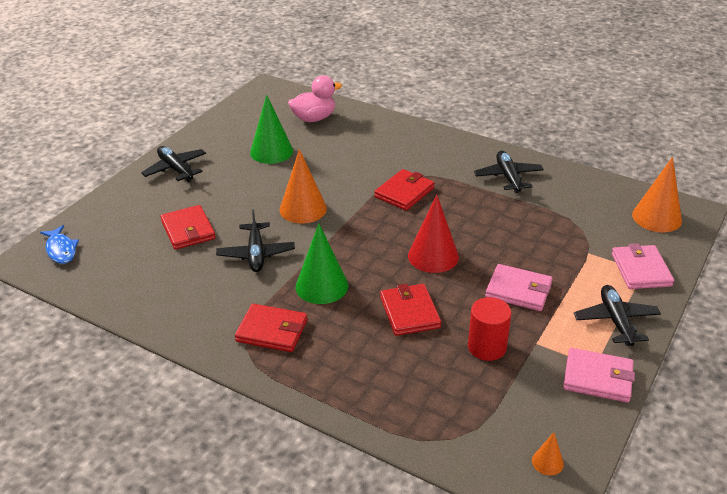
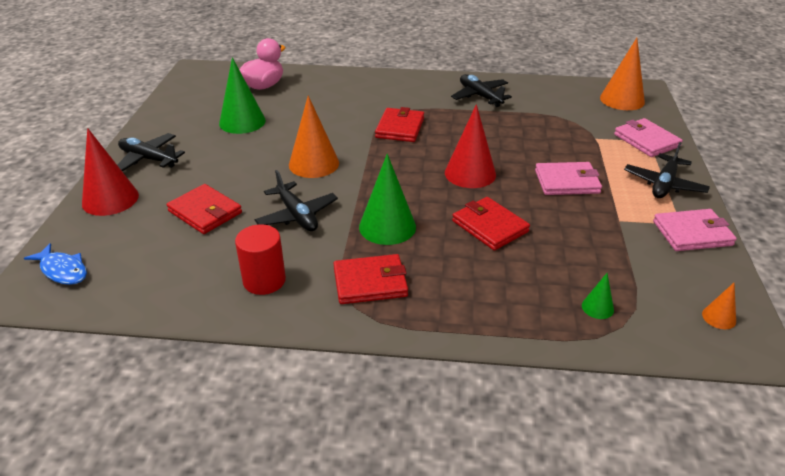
camera: 25 degrees left, 0 degrees up
red cylinder [468,297,512,361] -> red cylinder moved to [235,224,286,295]
black plane [574,285,661,346] -> black plane turned 120 degrees counterclockwise [624,142,710,198]
none -> red cone [82,128,139,216]
none -> green cone [582,273,614,319]

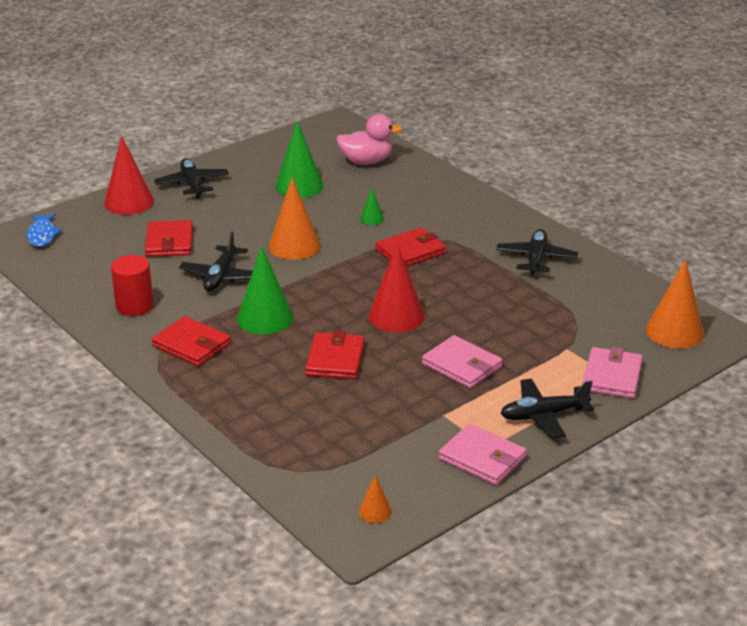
camera: 45 degrees right, 5 degrees down
green cone [582,273,614,319] -> green cone moved to [360,188,384,225]

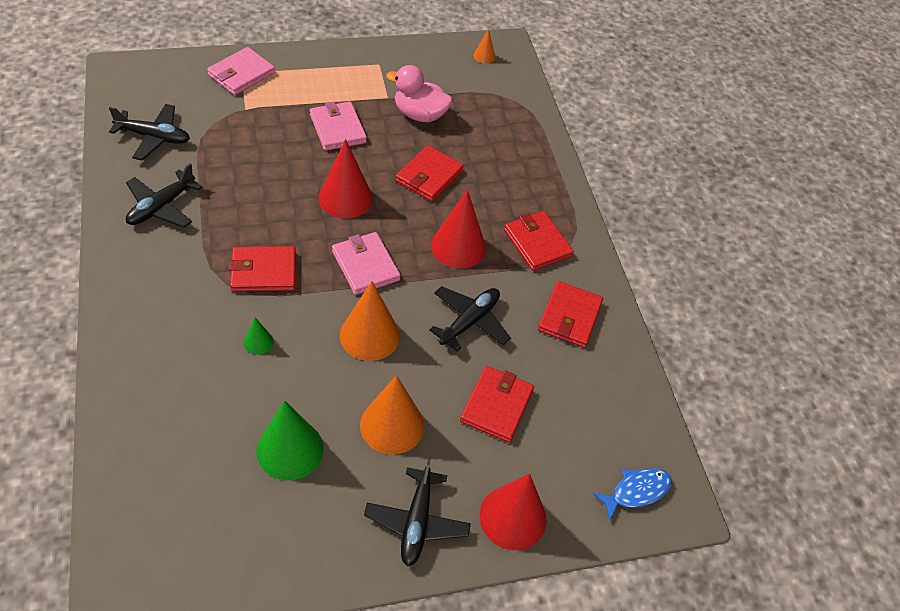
camera: 160 degrees left, 20 degrees up
blue fish [27,213,62,247] -> blue fish turned 45 degrees clockwise [593,468,672,521]
red cylinder [111,255,154,316] -> red wallet [538,281,603,348]
green cone [237,246,294,334] -> red cone [431,190,486,268]
pink duck [336,114,403,165] -> pink duck moved to [386,65,452,122]
pink wallet [439,424,527,485] -> pink wallet moved to [332,232,401,295]
black plane [500,379,594,438] -> black plane moved to [109,104,190,160]
orange cone [646,259,704,349] -> orange cone moved to [360,375,424,455]

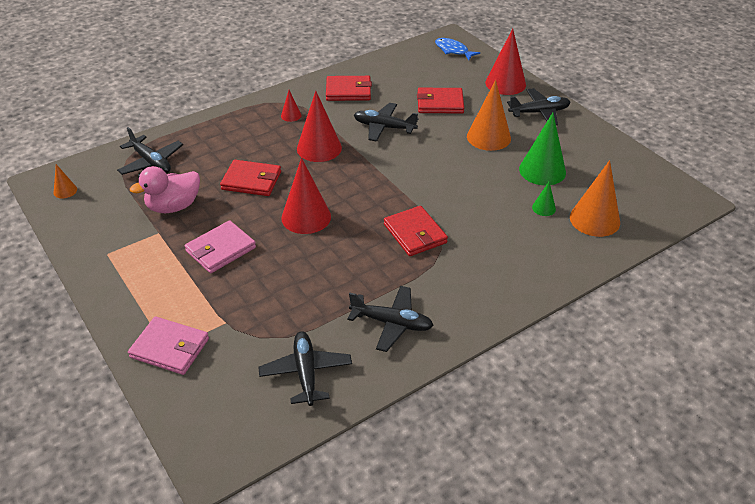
camera: 105 degrees left, 10 degrees down
green cone [244,317,274,355] -> green cone moved to [532,182,556,216]
pink wallet [332,232,401,295] -> none
orange cone [340,281,400,361] -> orange cone moved to [570,160,620,237]
pink duck [386,65,452,122] -> pink duck turned 60 degrees clockwise [130,166,200,213]
red wallet [504,211,574,271] -> red cone [281,90,301,122]
none -> black plane [117,127,183,175]

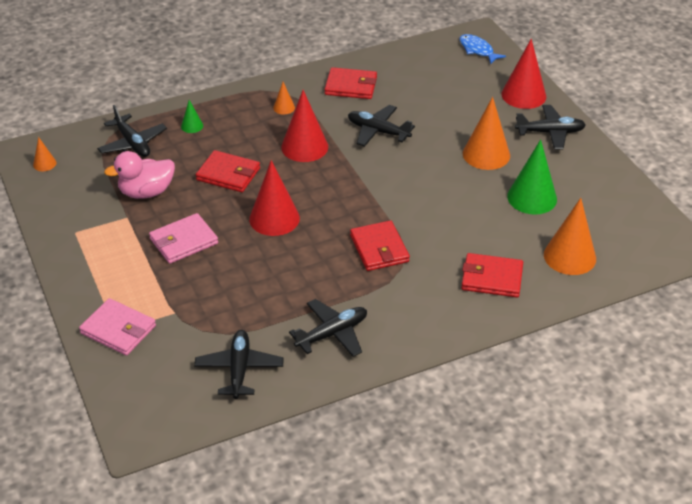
camera: 10 degrees right, 0 degrees up
red cone [281,90,301,122] -> orange cone [273,82,295,114]
black plane [348,286,434,352] -> black plane turned 60 degrees counterclockwise [289,299,367,357]
red wallet [417,88,464,114] -> red wallet moved to [461,253,523,297]
green cone [532,182,556,216] -> green cone moved to [181,100,203,133]

